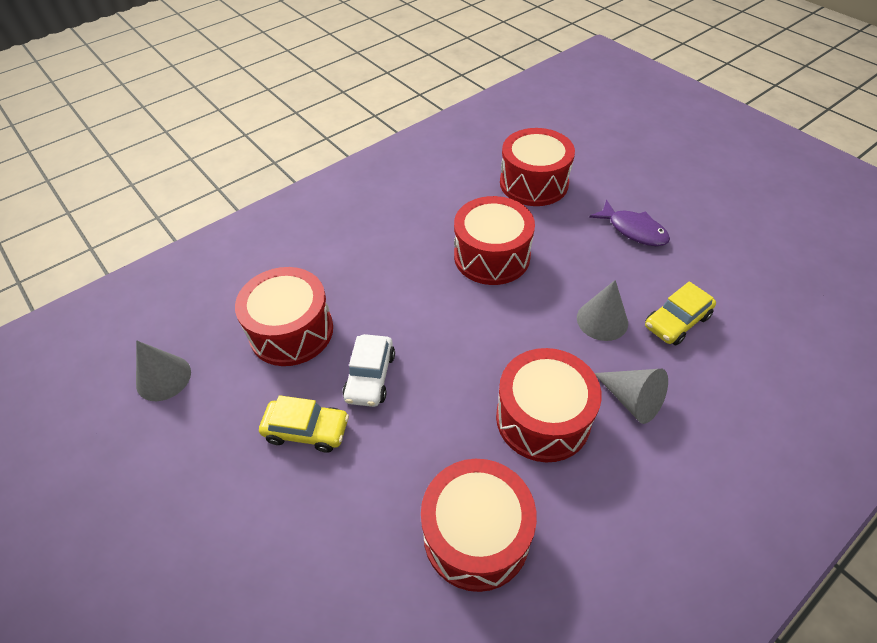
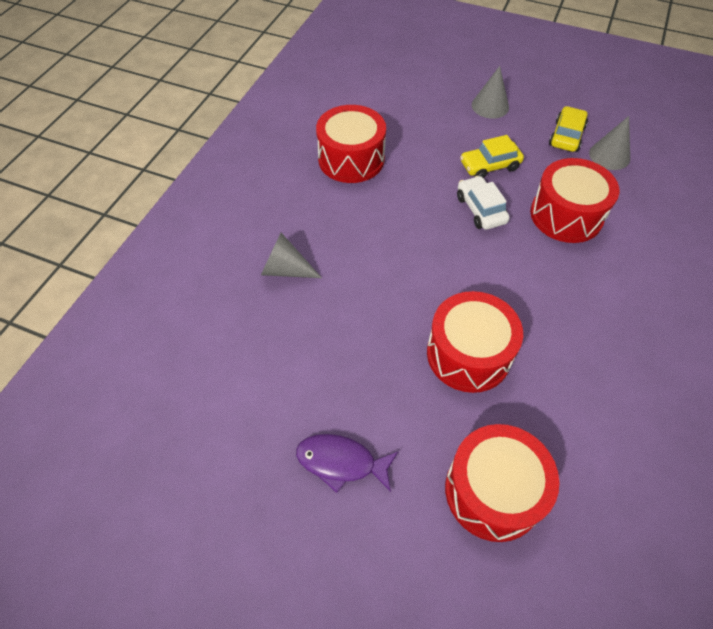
camera: 150 degrees right, 5 degrees up
red drum [496,348,602,462] -> none
grey cone [577,280,628,341] -> grey cone moved to [472,66,509,119]
yellow car [645,281,716,345] -> yellow car moved to [549,106,588,152]

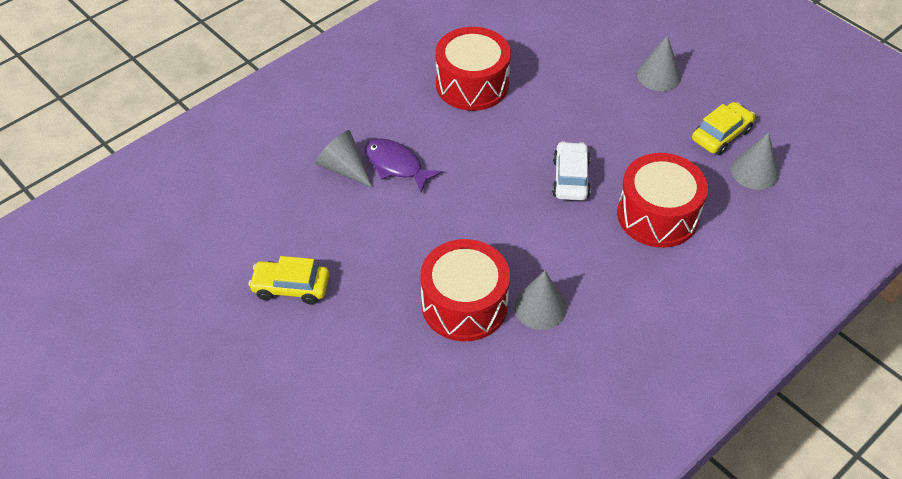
camera: 25 degrees right, 5 degrees down
purple fish [296,434,399,493] -> purple fish moved to [365,139,443,193]
red drum [445,424,559,542] -> none
yellow car [460,135,524,178] -> yellow car moved to [248,256,329,304]
none -> grey cone [514,270,567,330]

